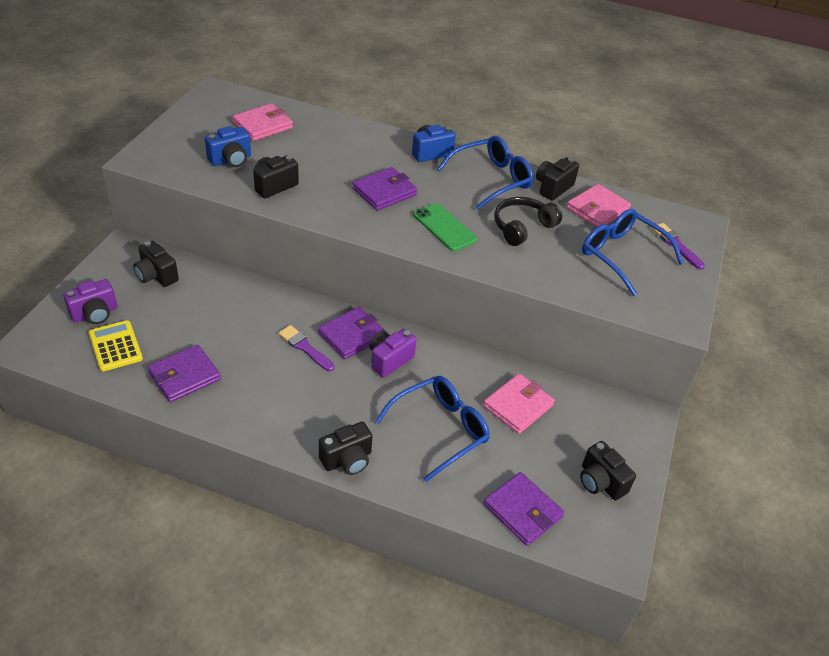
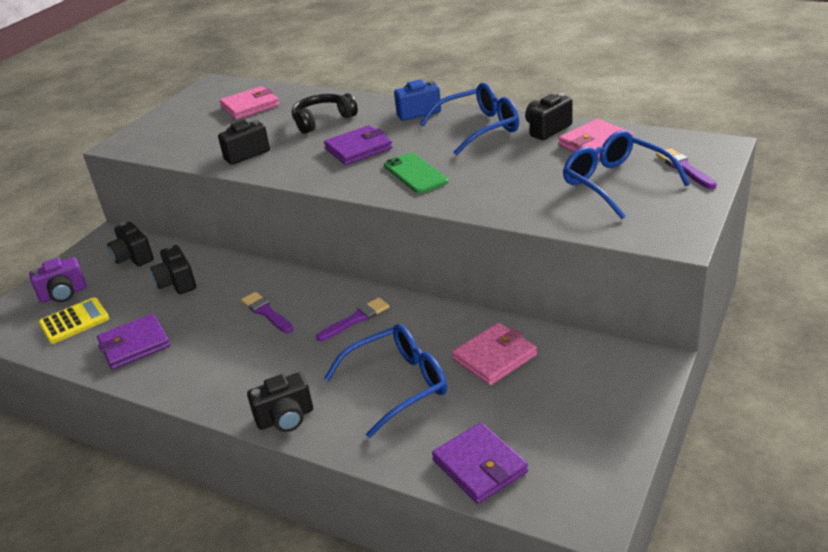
camera: 15 degrees right, 10 degrees down
yellow calculator [89,320,143,371] -> yellow calculator turned 75 degrees clockwise [39,297,109,344]
blue camera [205,126,251,167] -> none
purple wallet [318,307,386,359] -> none
purple camera [369,329,417,378] -> purple brush [316,297,390,341]
black headphones [494,197,562,246] -> black headphones moved to [291,93,358,134]
black camera [580,441,636,500] -> black camera moved to [150,245,196,294]

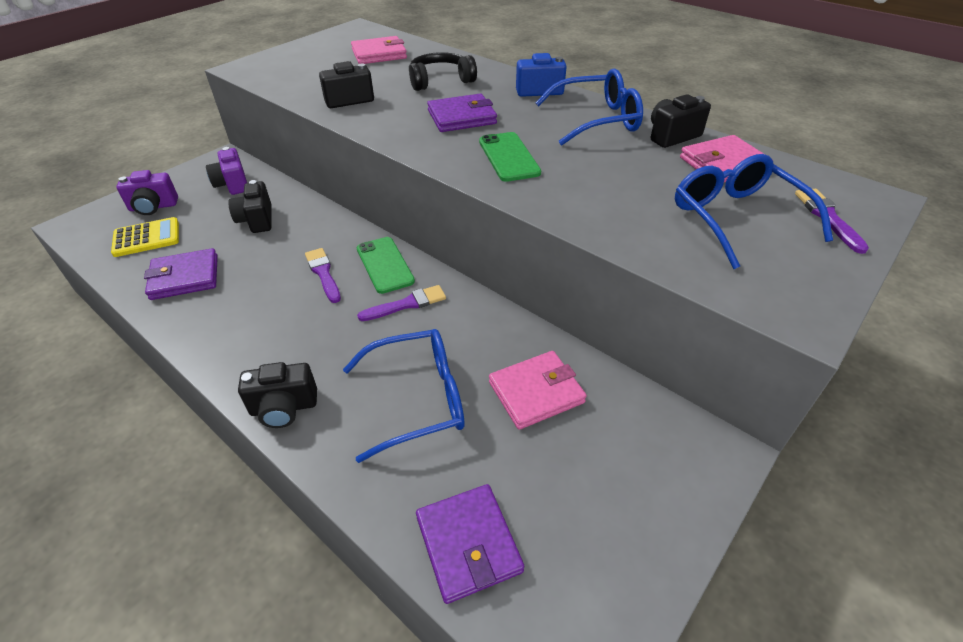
camera: 10 degrees right, 10 degrees up
black camera [107,222,154,266] -> purple camera [206,147,247,195]
none -> green phone [357,237,415,294]

